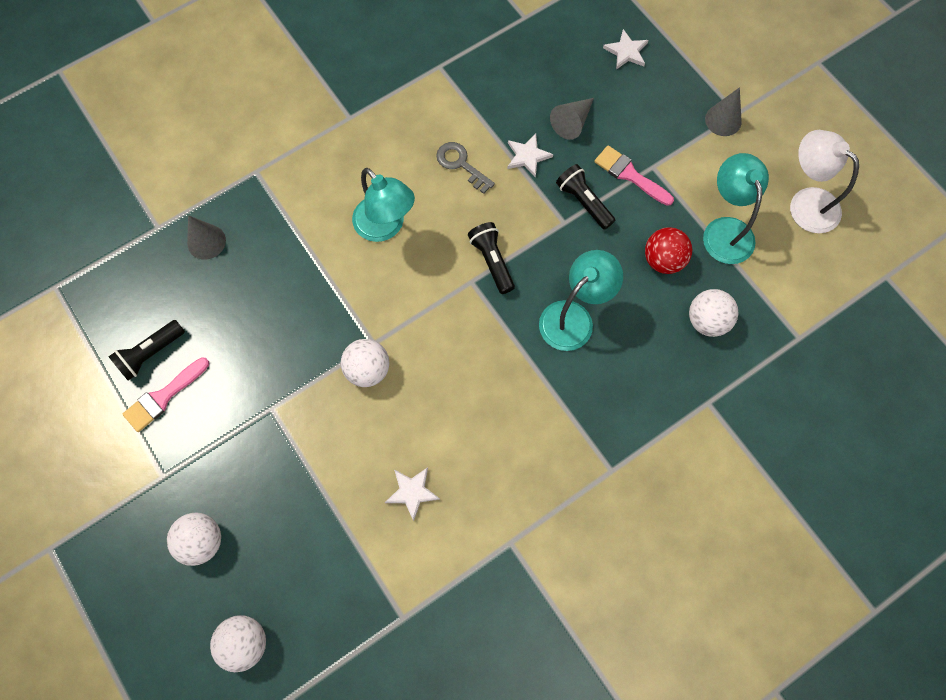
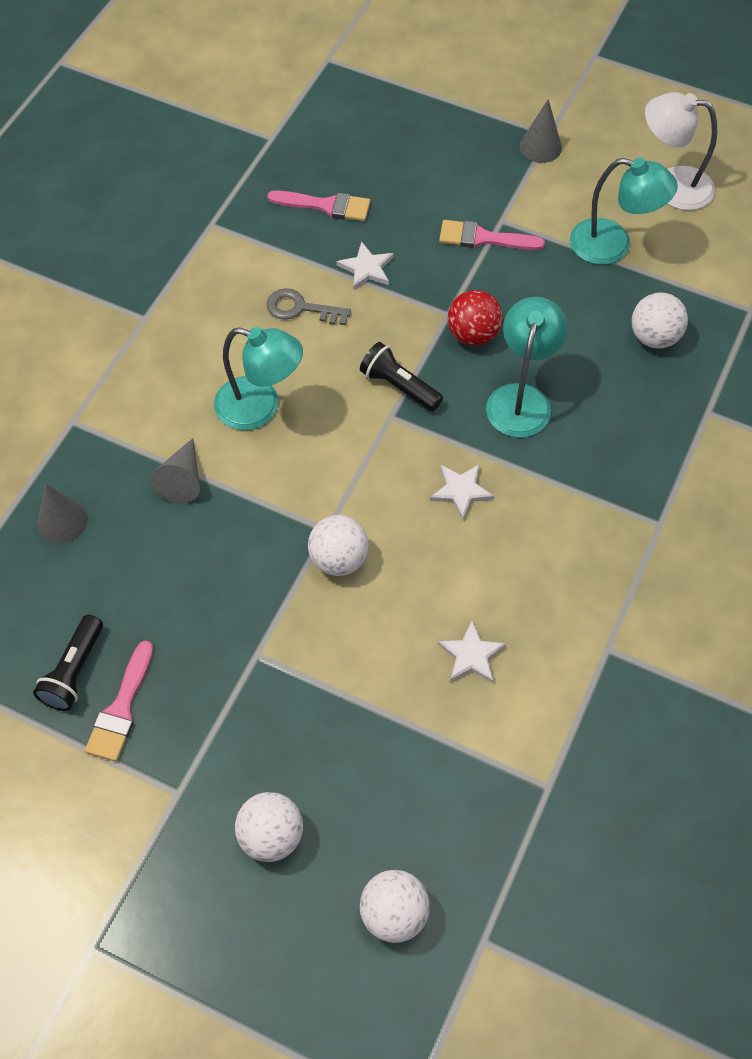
camera: 30 degrees left, 10 degrees down
grey cone [550,98,594,140] -> grey cone moved to [150,438,200,504]
black flashlight [556,164,615,230] -> none
white star [603,29,649,70] -> white star moved to [430,464,494,520]
red ball [645,227,692,274] -> red ball moved to [448,290,503,346]
turquoise lamp [703,153,769,264] -> turquoise lamp turned 150 degrees clockwise [570,158,678,265]
none -> pink brush [267,190,370,221]

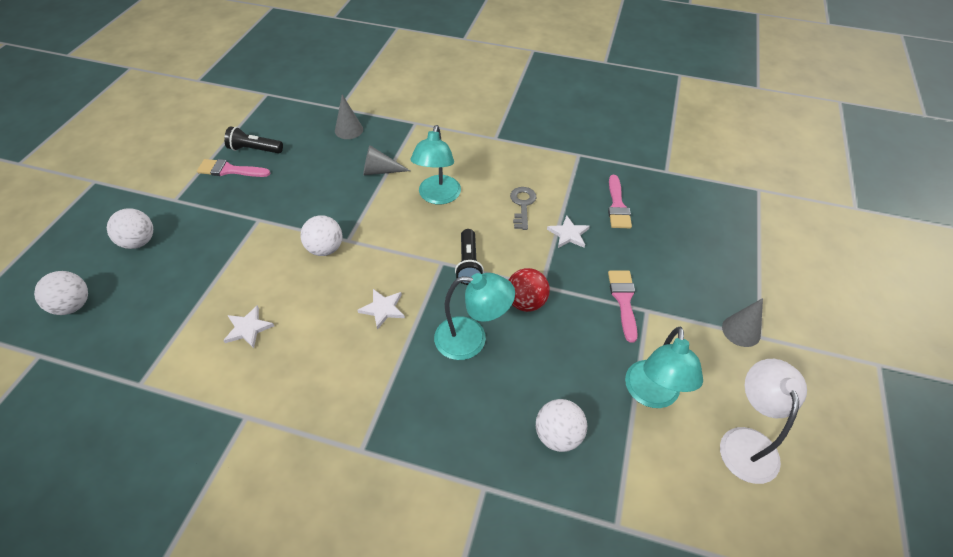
camera: 80 degrees right, 10 degrees down
black flashlight [360,342,443,411] -> black flashlight turned 150 degrees clockwise [455,229,484,285]

